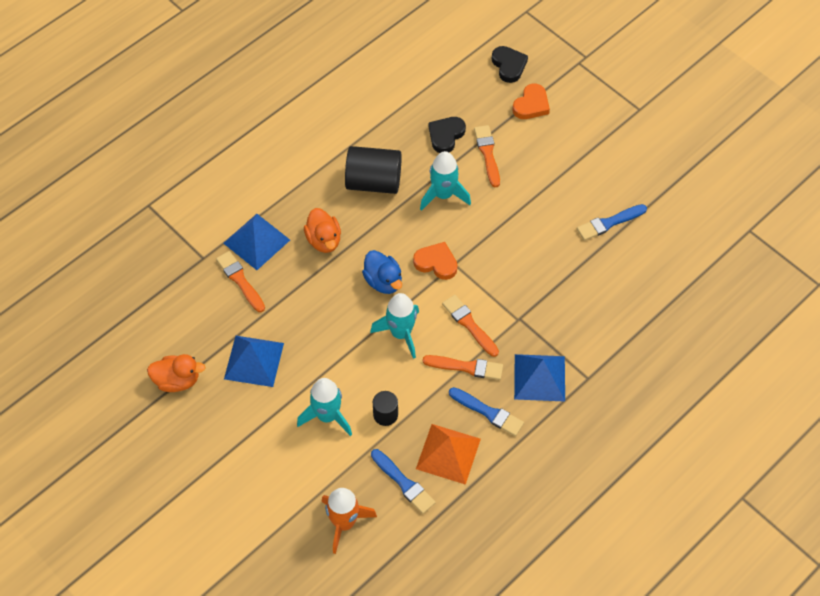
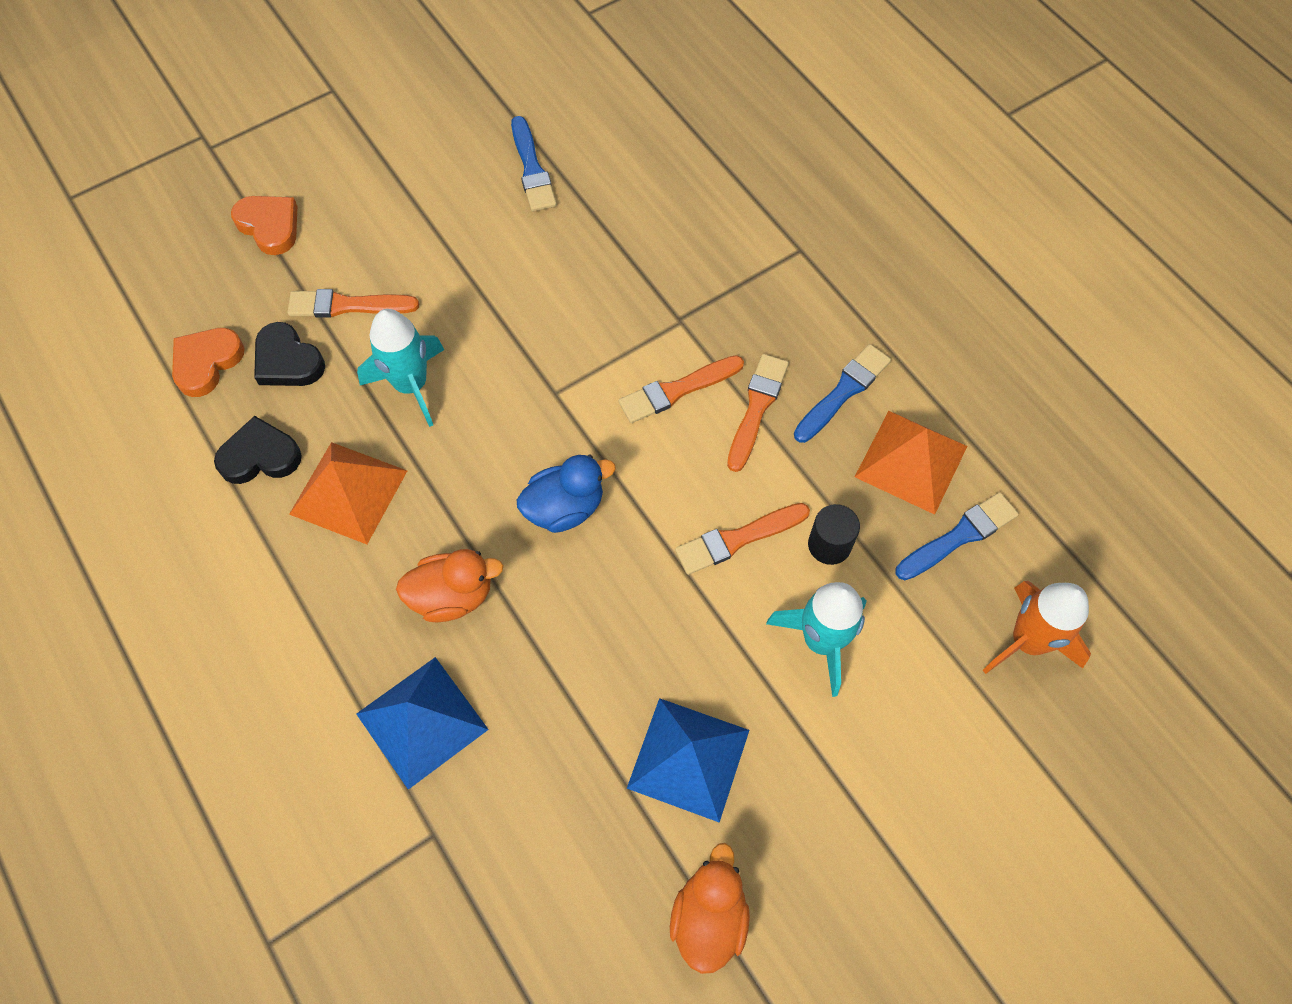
camera: 80 degrees left, 5 degrees up
orange brush [216,251,265,312] -> orange brush moved to [675,503,810,575]
black cylinder [345,146,402,194] -> orange pyramid [289,442,407,544]
turquoise rocket [370,293,419,359] -> none
orange heart [413,242,458,280] -> orange heart moved to [172,328,245,397]
black heart [492,46,528,83] -> black heart moved to [214,416,302,484]
blue pyramid [514,354,565,402] -> none

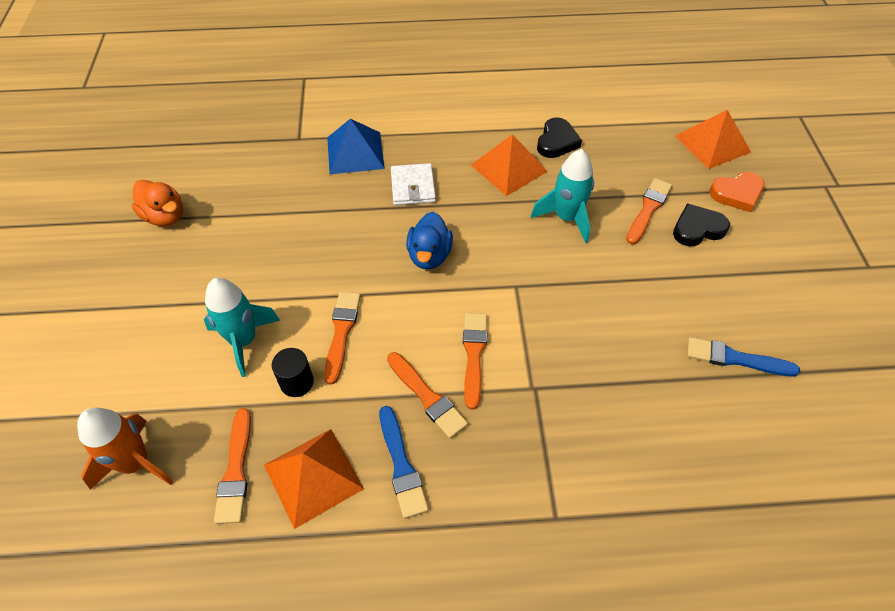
camera: 120 degrees right, 10 degrees down
orange heart [172,328,245,397] -> none
black heart [254,322,325,386] -> black heart moved to [673,203,730,246]
orange duck [396,549,504,622] -> white wallet [391,163,436,205]
blue pyramid [627,698,749,823] -> none
blue brush [895,492,1019,580] -> orange brush [214,408,251,524]
none -> orange pyramid [675,110,751,169]

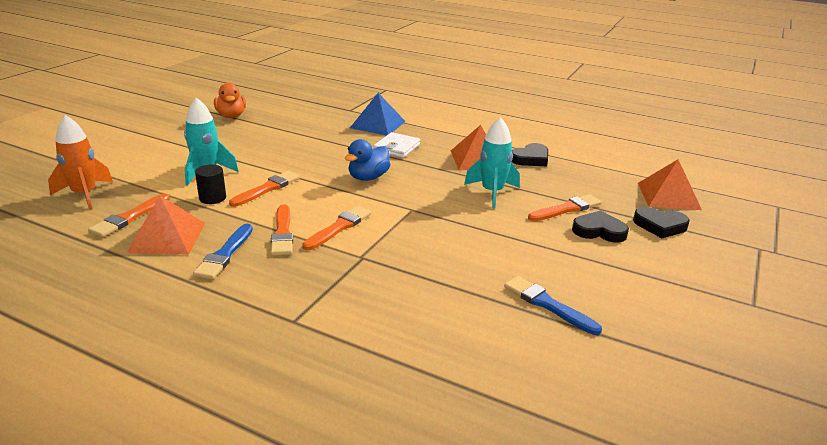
camera: 30 degrees right, 25 degrees down
orange heart [709,172,764,212] -> black heart [633,207,690,238]

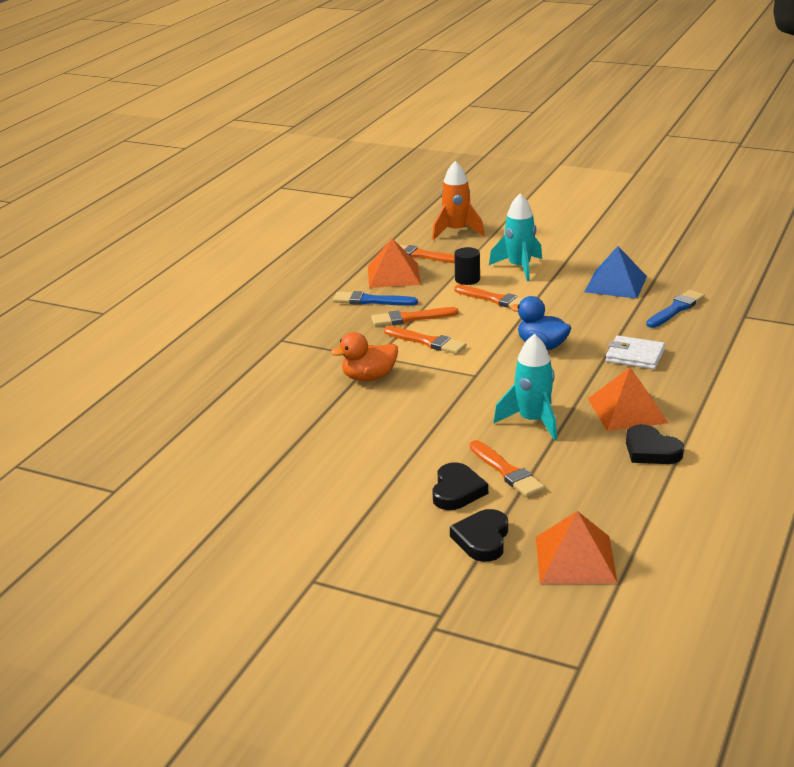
camera: 90 degrees right, 0 degrees up
orange duck [214,83,246,118] -> orange duck moved to [331,332,398,381]
blue pyramid [350,93,406,136] -> blue pyramid moved to [585,246,647,299]
blue brush [504,276,602,335] -> blue brush moved to [646,290,705,328]

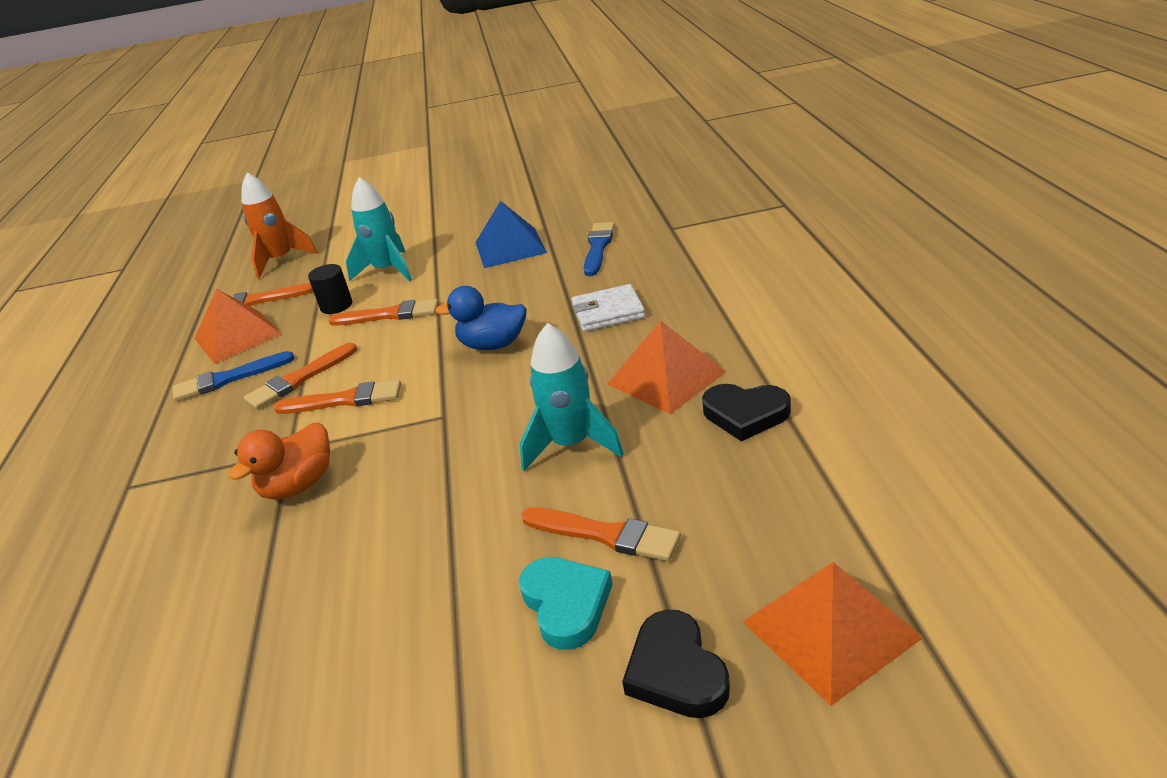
camera: 30 degrees left, 5 degrees up
black heart [432,462,488,510] -> turquoise heart [519,557,613,650]

